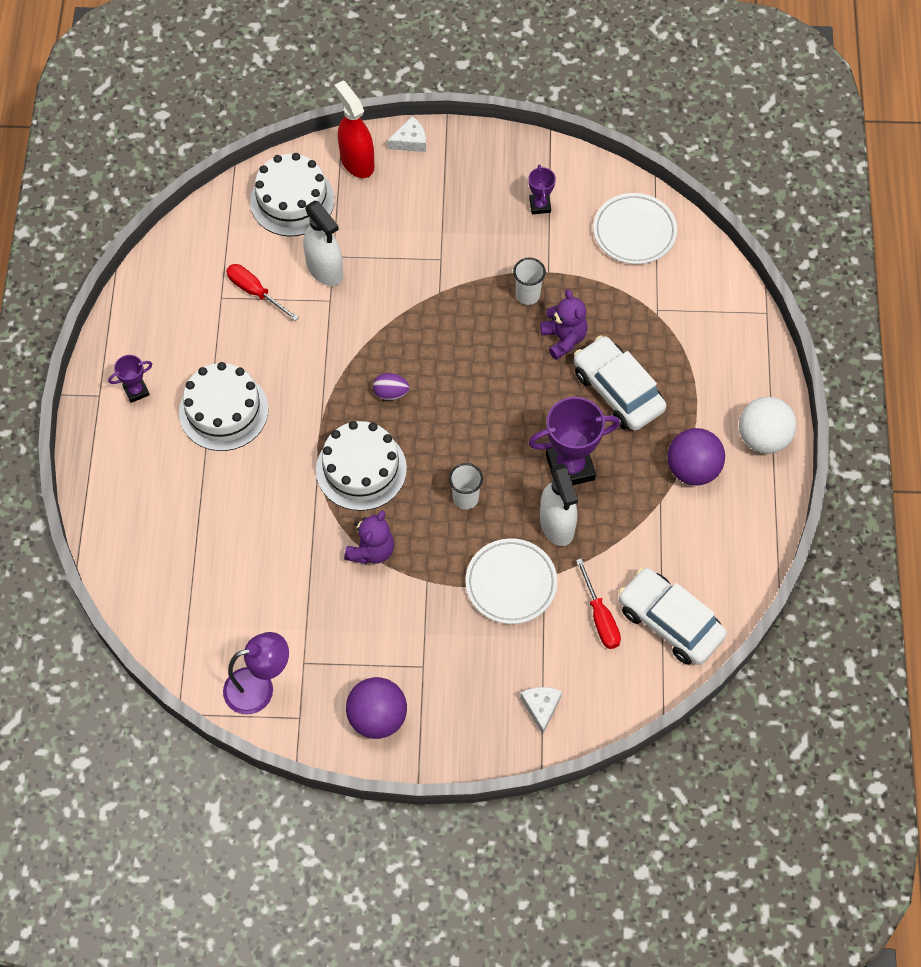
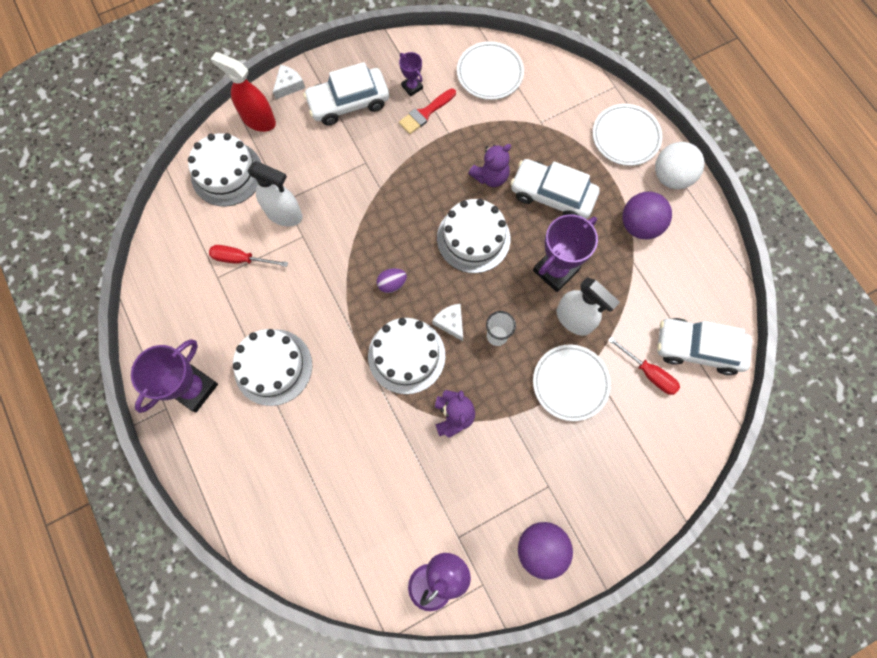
camera: 30 degrees left, 10 degrees up
purple trophy [108,355,152,403] -> purple trophy [131,339,218,413], size x1.94
white cup [513,258,546,305] -> none
white cheese [520,687,562,735] -> white cheese moved to [432,304,463,341]
purple teddy bear [540,289,588,360] -> purple teddy bear turned 105 degrees clockwise [468,144,511,187]
none -> white car [303,62,389,126]
none -> red brush [399,88,456,134]
none -> white cake [437,199,510,273]
none -> white plate [593,104,663,166]

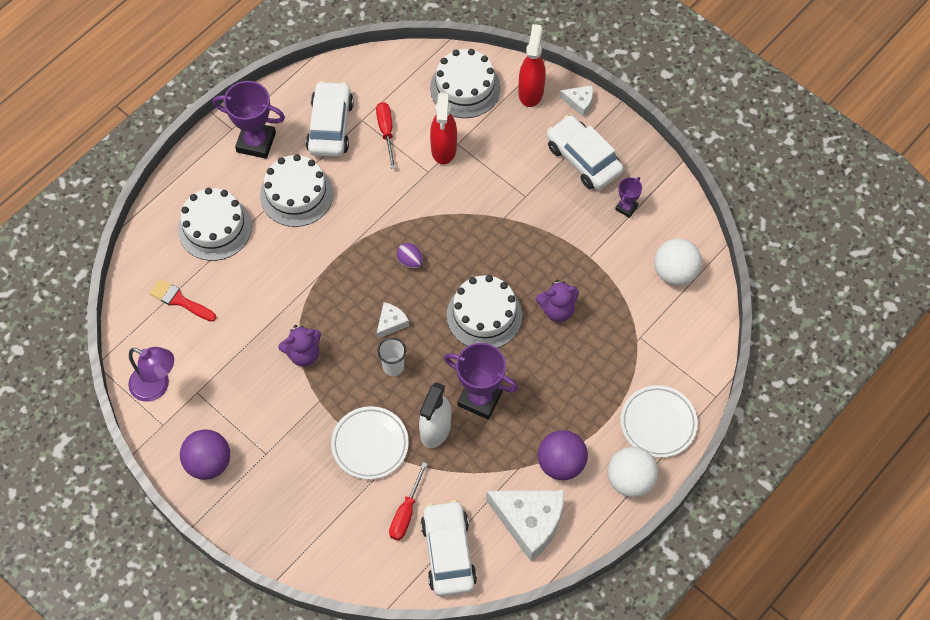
camera: 70 degrees right, 10 degrees down
white spray bottle [248,161,302,226] -> red spray bottle [430,92,457,164]
white cake [368,318,445,394] -> white cake moved to [178,188,252,261]
red brush [399,88,456,134] -> red brush moved to [149,279,216,322]
white plate [457,41,524,100] -> white ball [654,238,702,286]
purple teddy bear [468,144,511,187] -> purple teddy bear turned 45 degrees counterclockwise [536,279,579,322]
white car [510,159,600,219] -> white car moved to [306,81,354,157]
none -> white cheese [486,490,564,561]

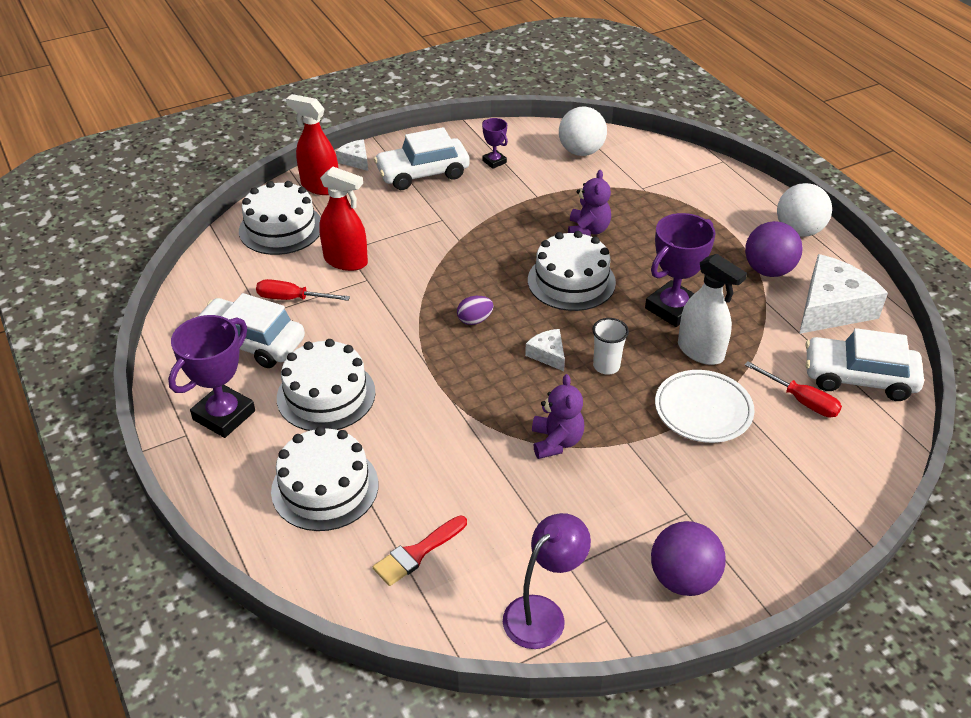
camera: 70 degrees left, 20 degrees down
white cheese [560,85,593,117] -> white cheese turned 75 degrees counterclockwise [336,139,368,171]
white plate [620,385,698,458] -> none

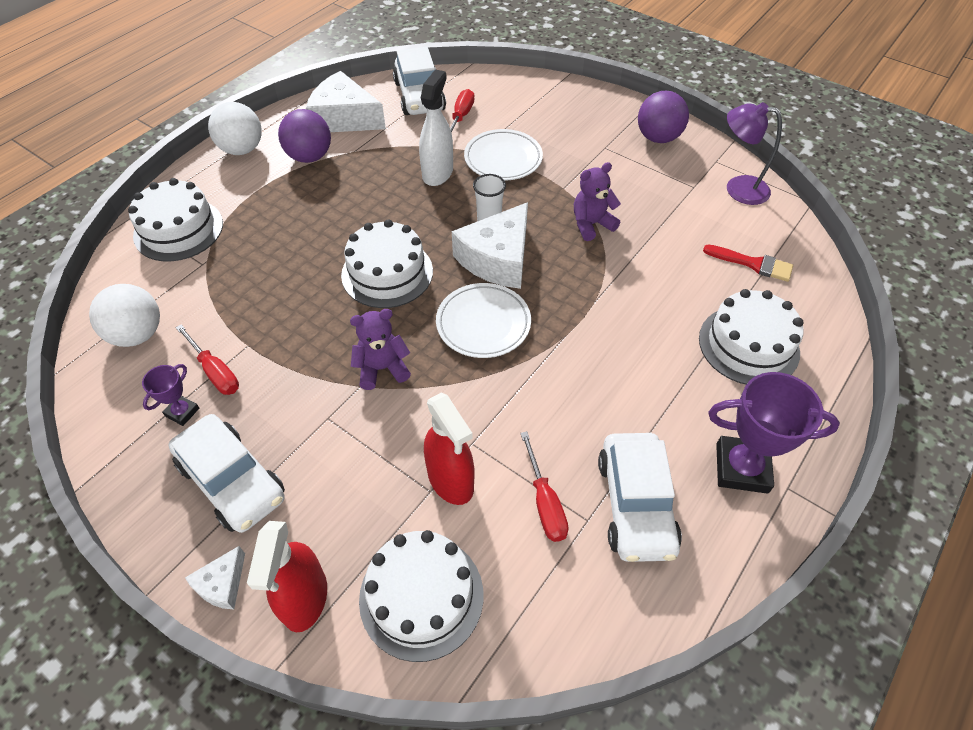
camera: 115 degrees left, 10 degrees up
white cake [277,339,376,431] -> white cake moved to [128,178,223,261]
red spray bottle [319,167,368,271] -> red spray bottle turned 150 degrees clockwise [424,393,475,505]
purple egg [457,296,493,325] -> white plate [436,283,531,358]
white cheese [525,329,565,371] -> white cheese [452,202,528,289], size x2.08
purple teddy bear [568,170,611,236] -> purple teddy bear moved to [350,309,411,390]
purple trophy [645,213,716,327] -> none
none -> red screwdriver [176,324,239,395]

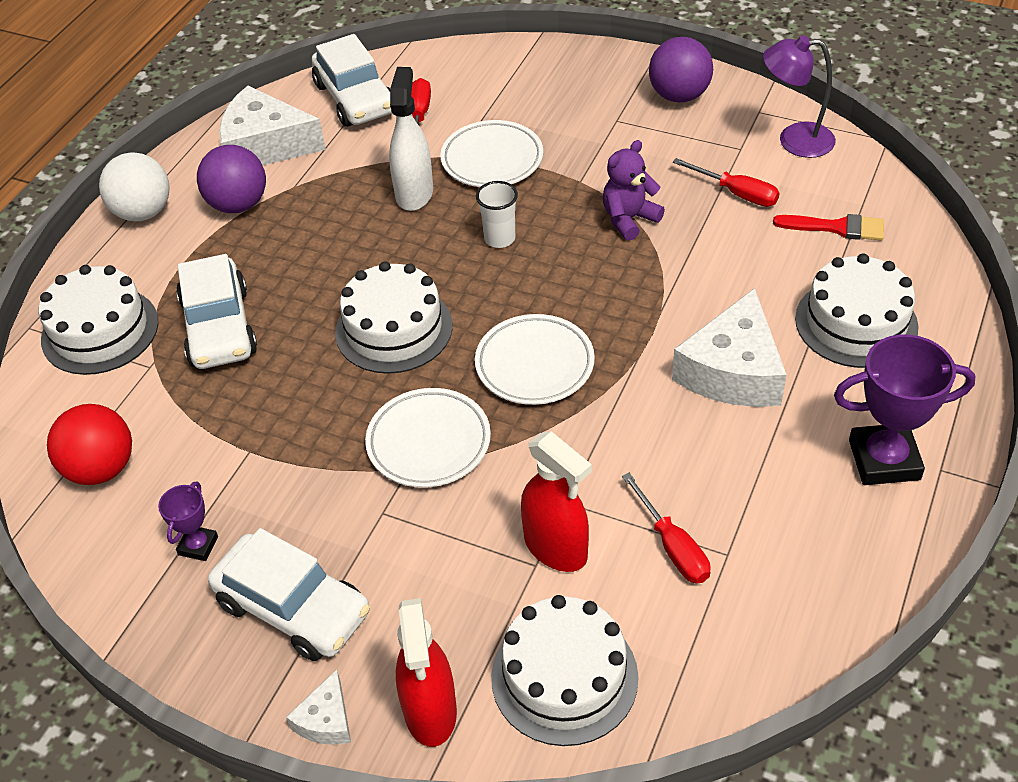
camera: 10 degrees left, 5 degrees down
white ball [89,284,160,347] -> red ball [47,404,132,485]
red screwdriver [176,324,239,395] -> red screwdriver moved to [673,158,780,207]
purple teddy bear [350,309,411,390] -> white plate [365,388,491,487]
white cheese [452,202,528,289] -> white cheese moved to [672,288,787,407]
white car [598,433,682,562] -> white car moved to [176,254,257,369]

